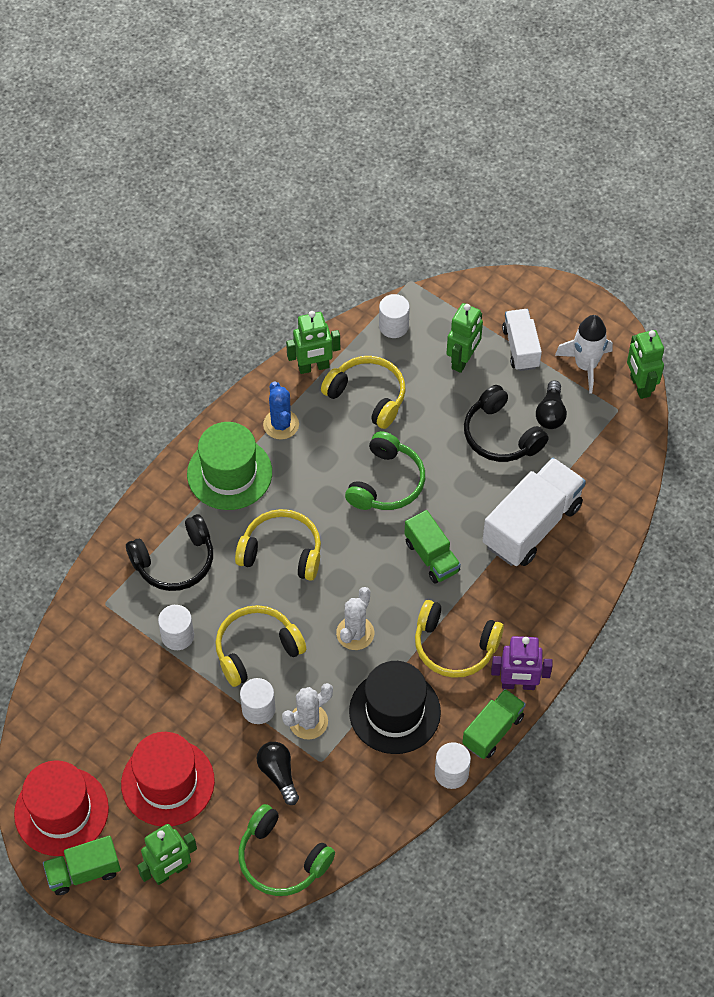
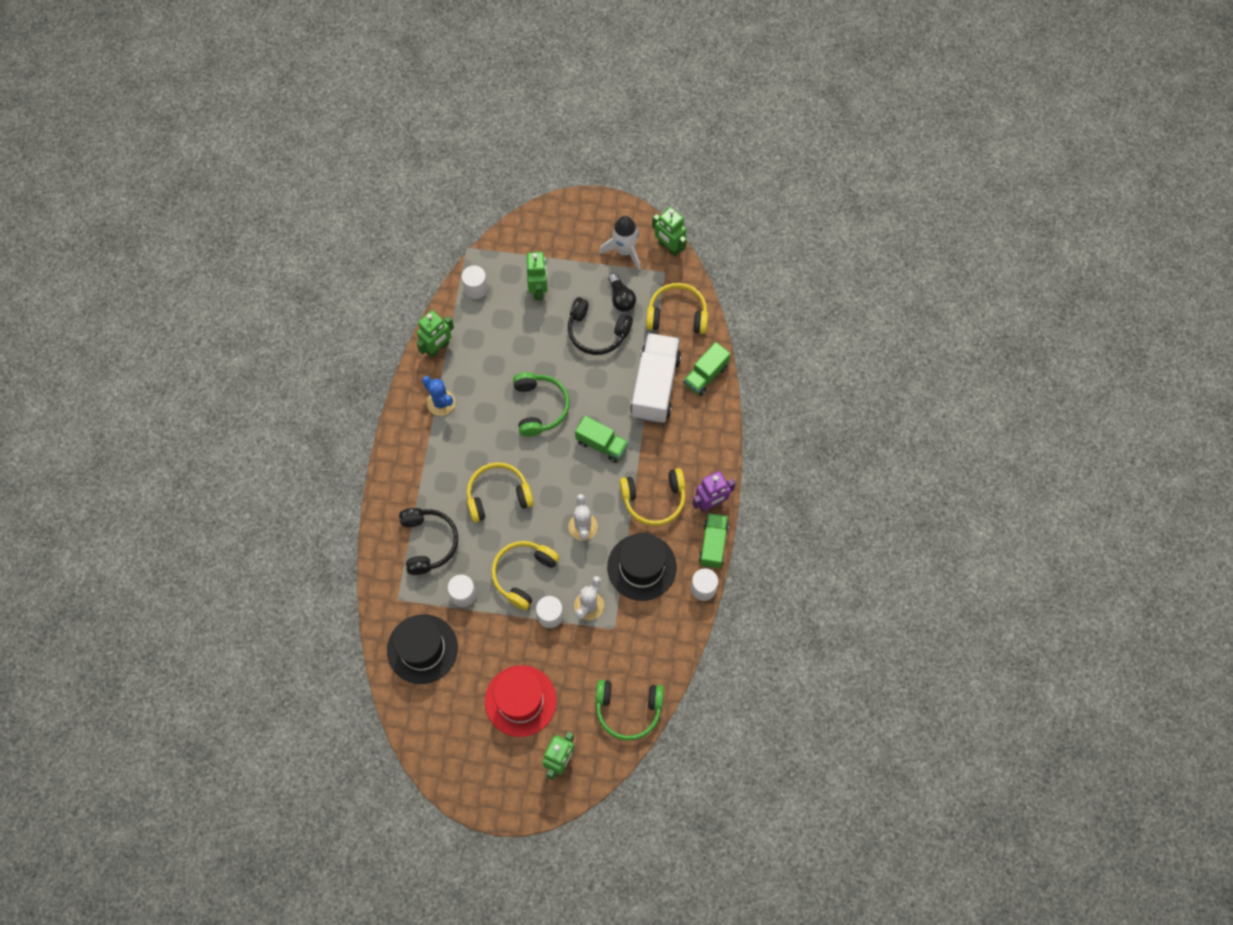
camera: 30 degrees left, 10 degrees up
red hat [14,761,109,856] -> none
green truck [43,836,121,895] -> green truck moved to [683,342,731,396]
black headphones [126,514,213,591] -> black headphones turned 45 degrees counterclockwise [399,508,458,575]
green hat [187,422,272,510] -> none
black light bulb [257,742,299,805] -> none
yellow headphones [321,356,406,429] -> yellow headphones moved to [646,283,708,334]
white truck [502,309,542,371] -> none
none -> black hat [387,614,458,684]

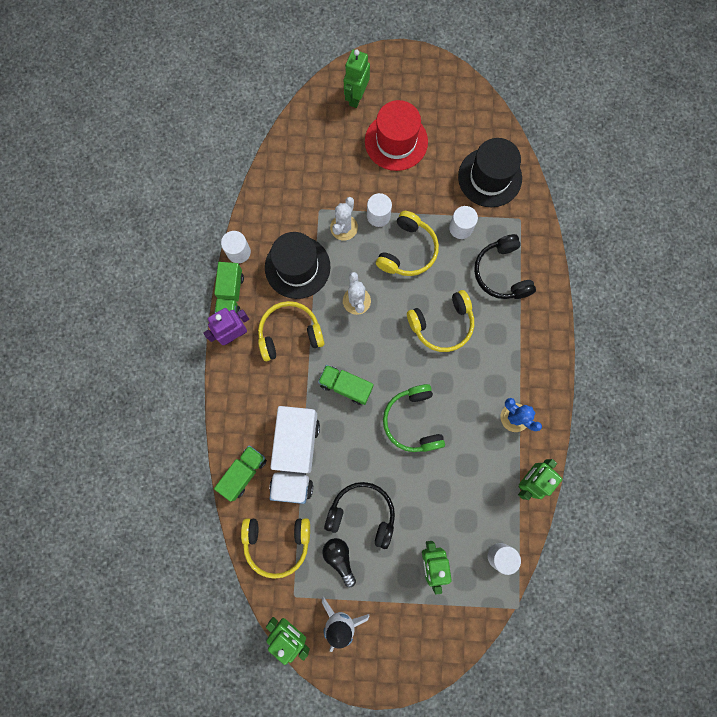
camera: 175 degrees right, 10 degrees up
green headphones [595,680,664,740] -> none

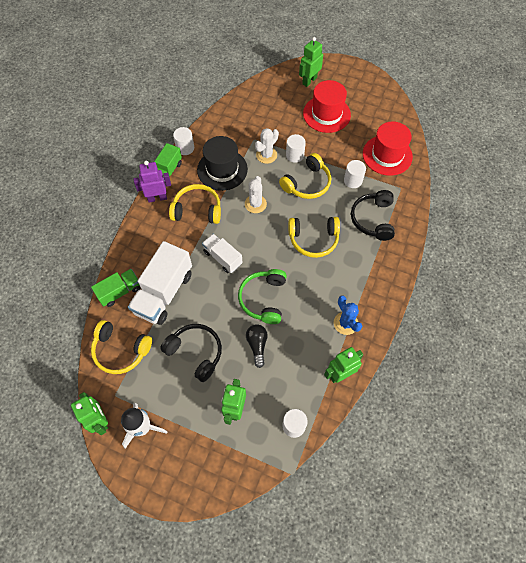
camera: 20 degrees right, 15 degrees down
green truck [318,365,374,405] -> white truck [202,234,243,273]
black light bulb [322,538,356,587] -> black light bulb moved to [246,324,268,368]
black hat [458,138,522,207] -> red hat [363,121,413,176]

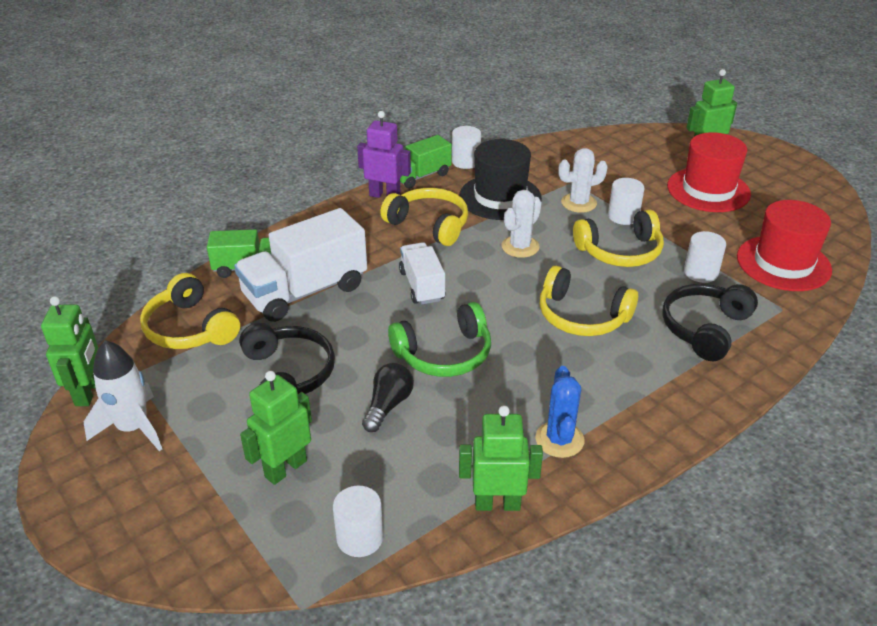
camera: 30 degrees right, 25 degrees down
green headphones [238,269,287,324] -> green headphones turned 150 degrees counterclockwise [388,302,491,377]

